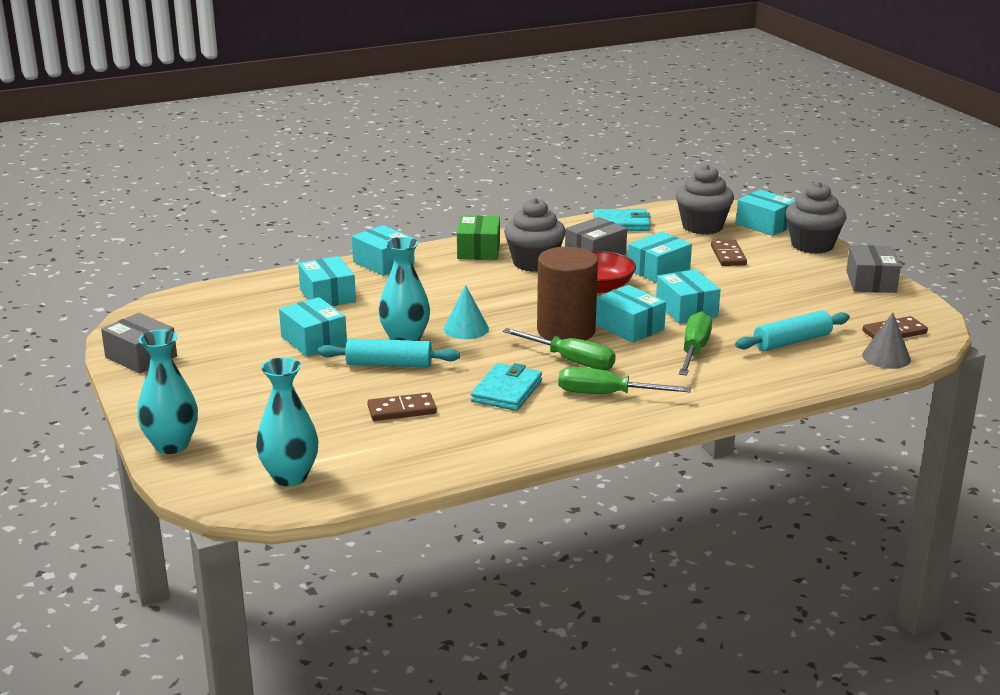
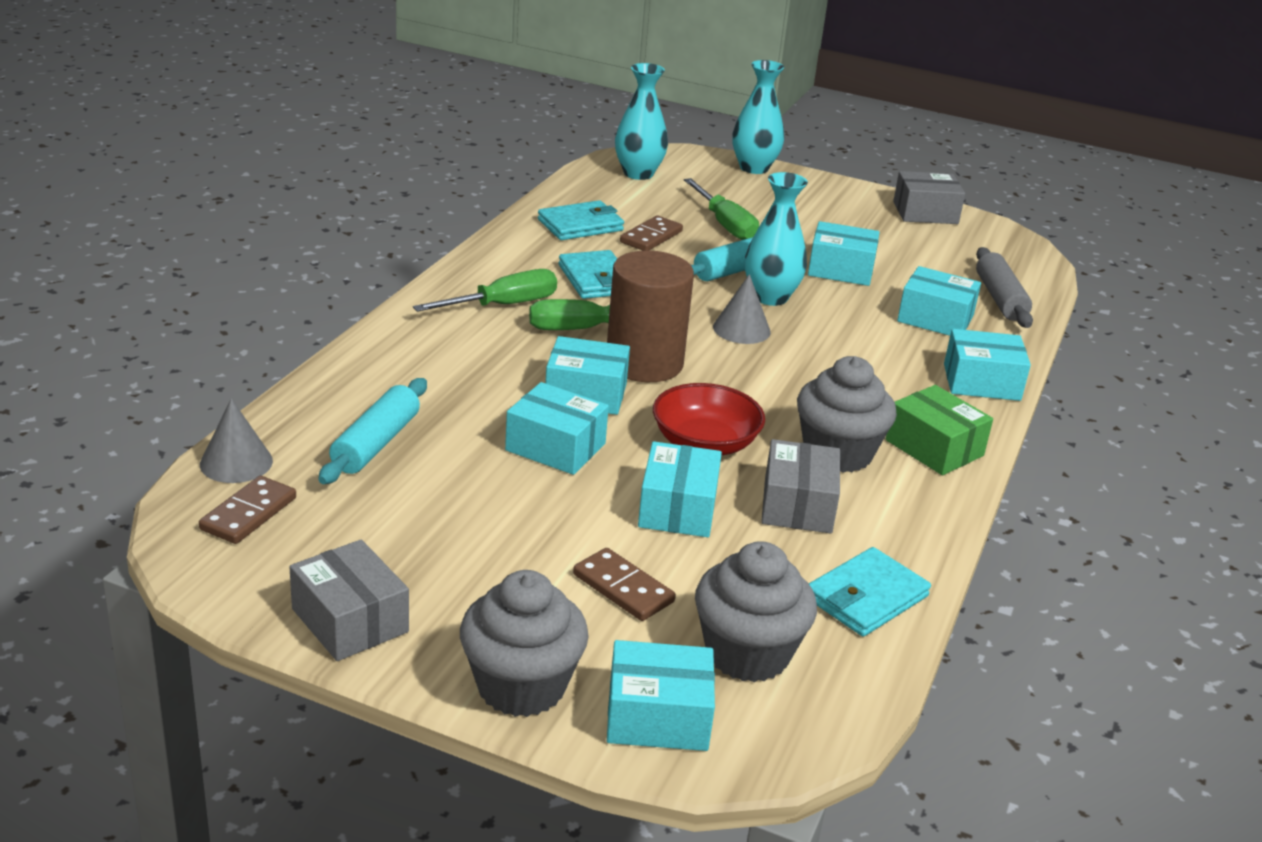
camera: 135 degrees right, 5 degrees up
turquoise cone [444,285,489,339] -> grey cone [713,274,771,344]
green screwdriver [679,311,712,376] -> green screwdriver moved to [684,178,759,240]
none -> turquoise wallet [538,200,624,240]
none -> grey rolling pin [976,247,1033,328]

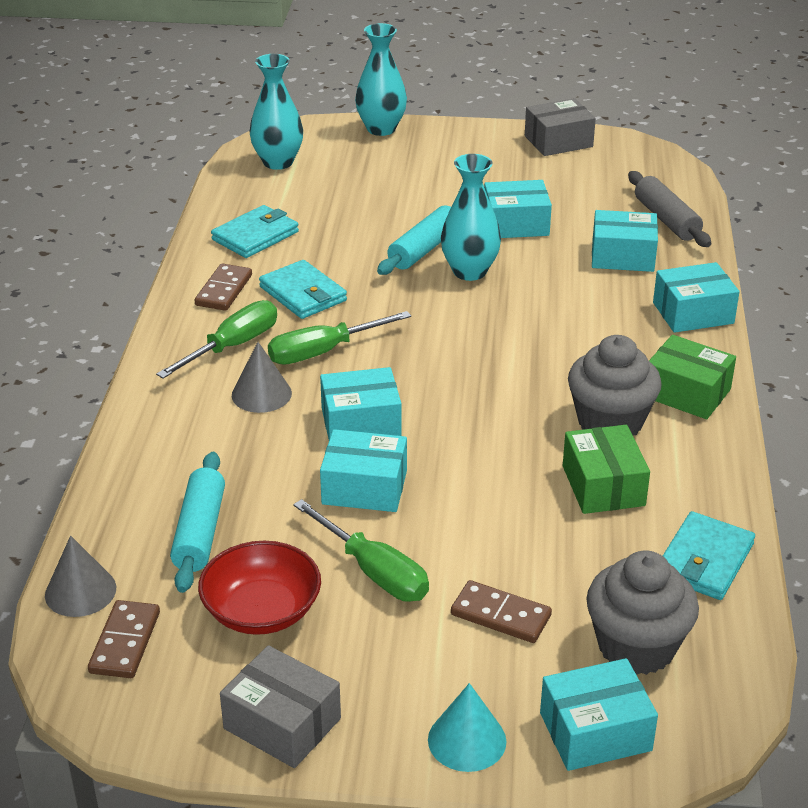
camera: 15 degrees left, 5 degrees up
grey cupcake [460,570,589,717] -> turquoise cone [428,683,506,772]
brown cylinder [607,250,694,382] -> none
brown domino [620,216,683,251] -> brown domino moved to [195,264,252,311]
turquoise box [638,441,722,537] -> none
red bowl [653,383,765,455] -> red bowl moved to [198,541,321,635]
green screwdriver [684,178,759,240] -> green screwdriver moved to [293,499,429,602]
grey cone [713,274,771,344] -> grey cone moved to [232,342,292,413]
grey box [761,439,840,533] -> green box [563,425,650,514]

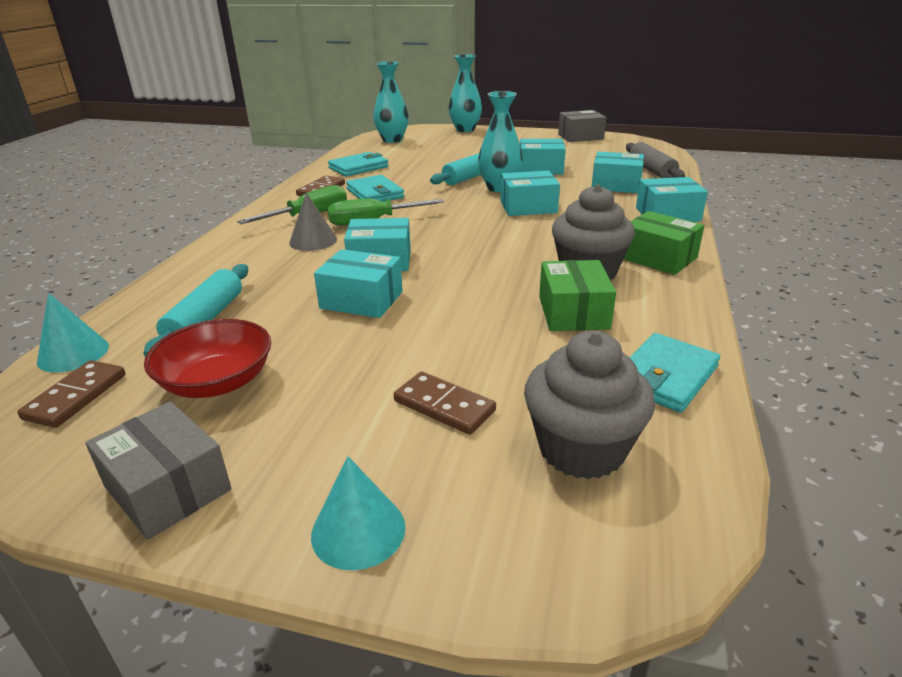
camera: 10 degrees right, 5 degrees down
grey cone [45,536,116,617] -> turquoise cone [37,293,109,373]
green screwdriver [293,499,429,602] -> none
turquoise box [540,658,658,771] -> turquoise box moved to [500,171,560,216]

